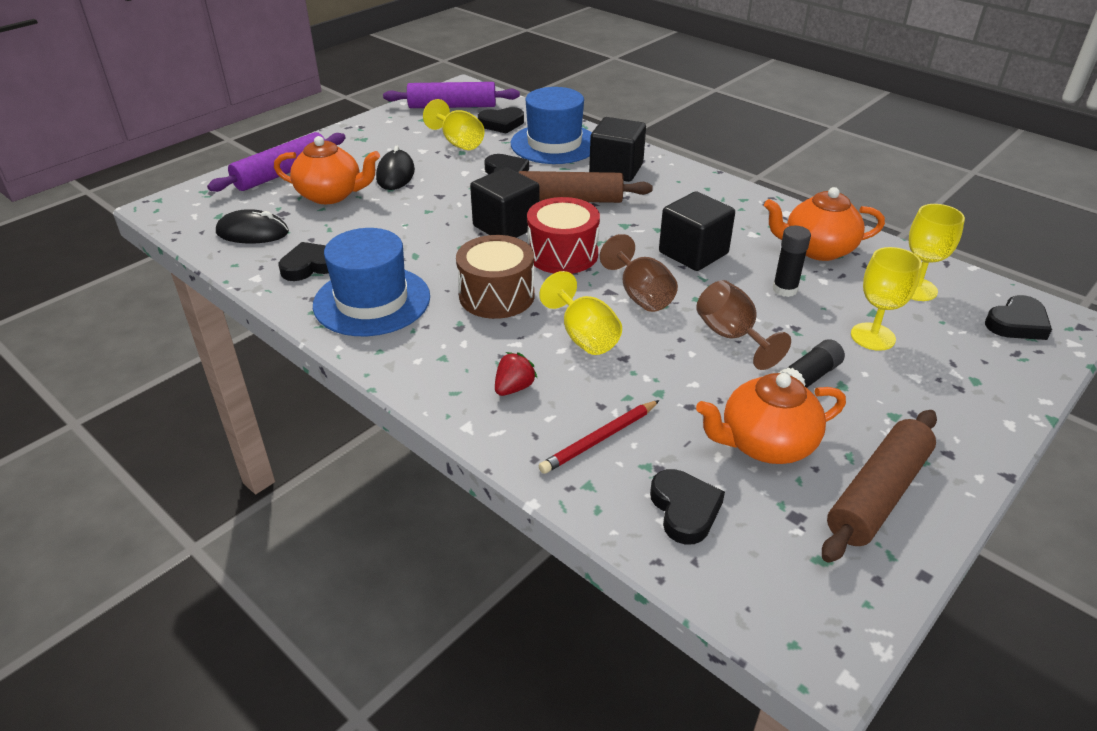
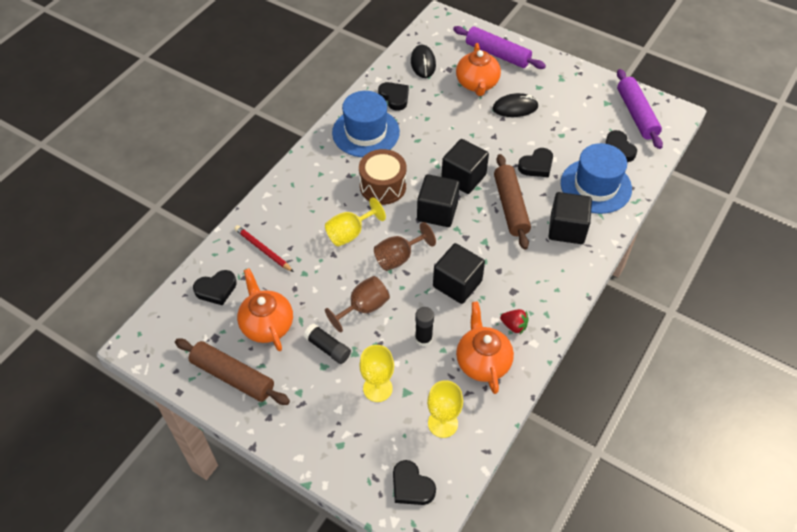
camera: 80 degrees right, 15 degrees up
yellow goblet [423,99,485,150] -> none
red strawberry [495,352,537,396] -> red strawberry moved to [500,309,528,334]
red drum [527,197,600,274] -> black cube [417,174,460,227]

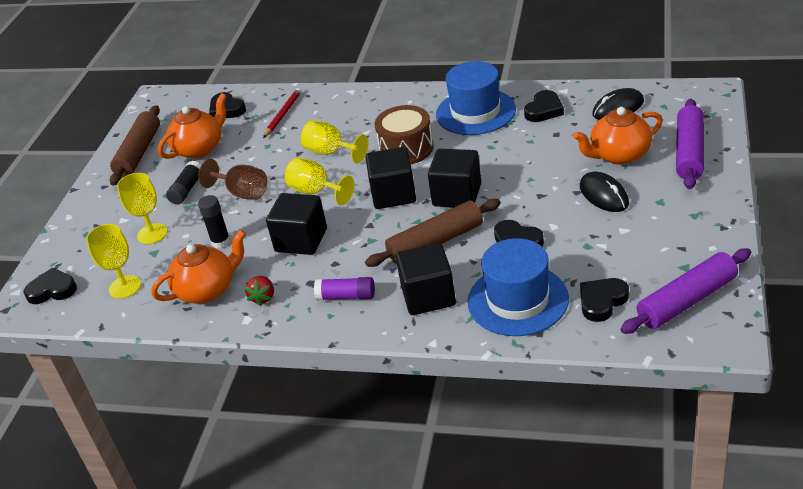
camera: 75 degrees right, 15 degrees down
brown goblet [374,222,436,271] -> yellow goblet [284,157,355,205]
black heart [393,460,436,505] -> black heart turned 60 degrees clockwise [24,268,77,304]
none -> purple glue stick [314,277,375,300]

